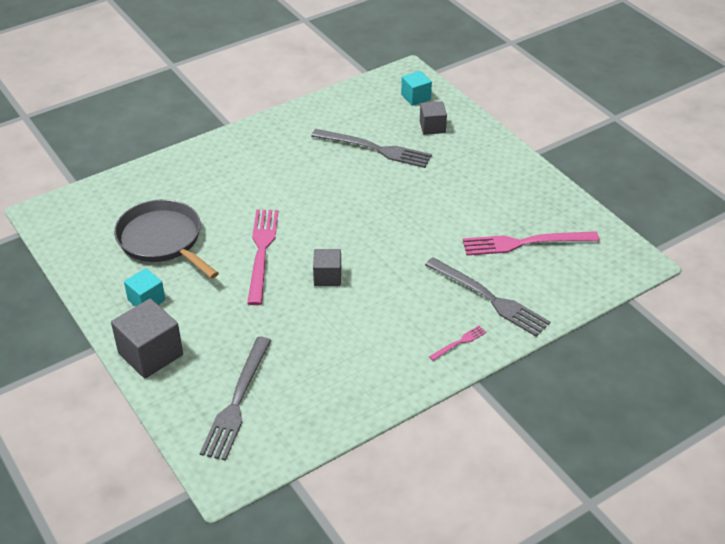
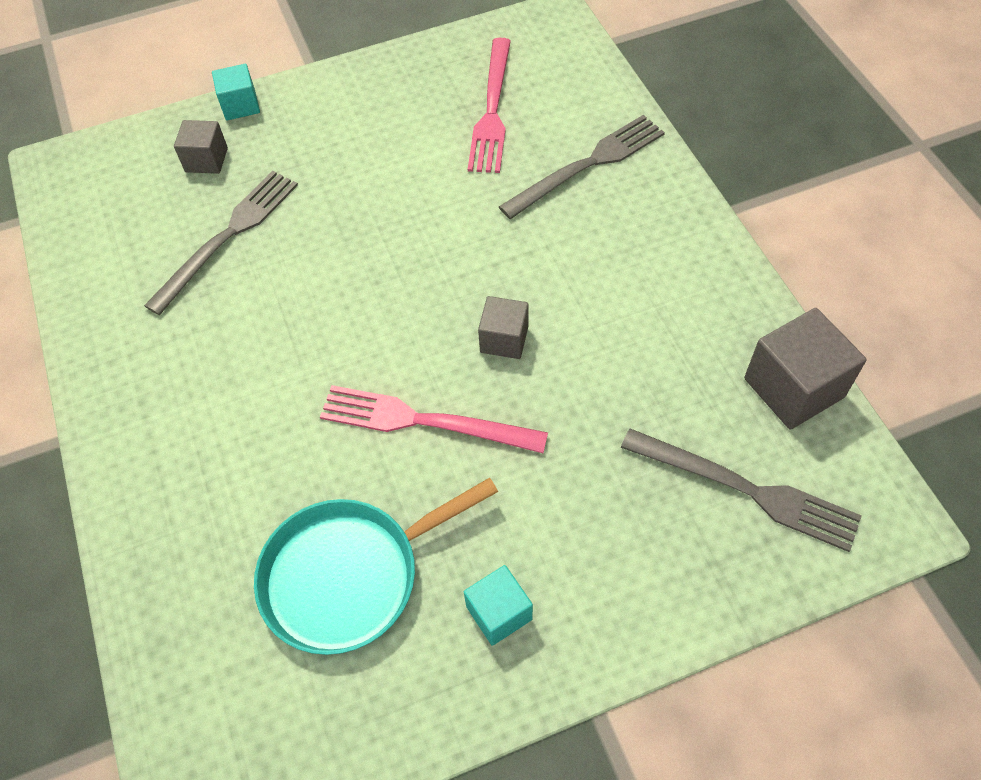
camera: 75 degrees left, 15 degrees up
grey cube [111,298,183,379] -> grey cube moved to [744,308,867,430]
grey pan [114,199,219,279] -> turquoise pan [254,478,498,655]
turquoise cube [401,71,432,106] -> turquoise cube moved to [212,64,260,120]
pink fork [429,325,487,361] -> none

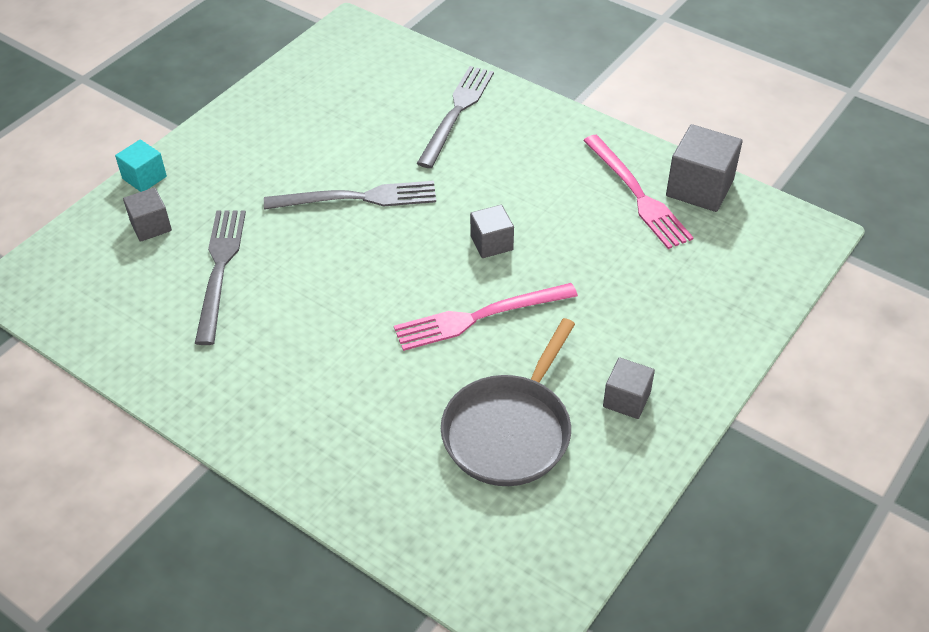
camera: 35 degrees left, 10 degrees down
turquoise pan [254,478,498,655] -> grey pan [441,318,575,486]
turquoise cube [464,565,533,646] -> grey cube [603,357,655,419]
pink fork [468,38,511,173] -> pink fork moved to [583,135,694,249]
grey fork [621,429,862,552] -> grey fork moved to [264,181,436,210]

